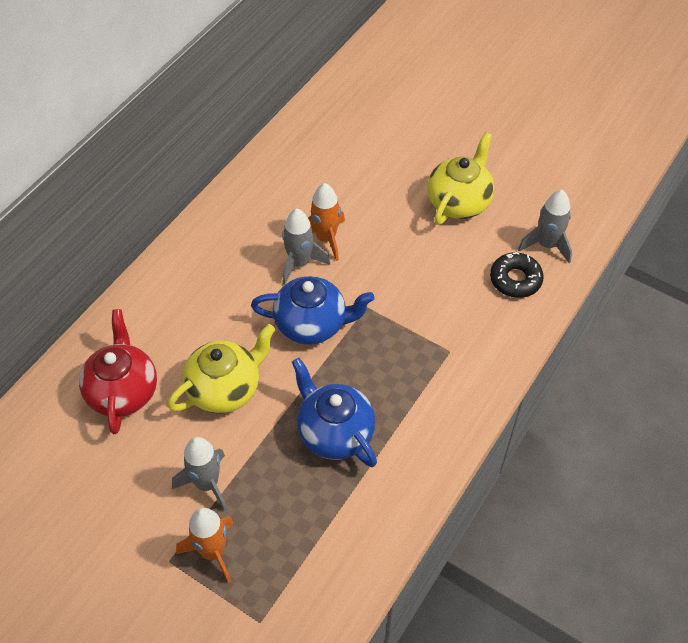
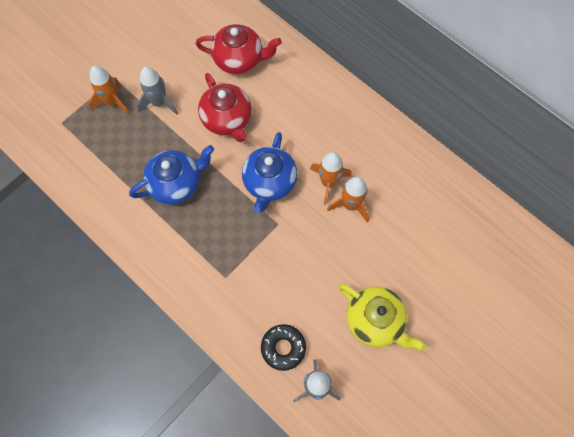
camera: 100 degrees right, 15 degrees up
yellow teapot [167,324,275,414] -> red teapot [198,73,252,142]
grey rocket [282,209,330,285] -> orange rocket [310,152,351,205]

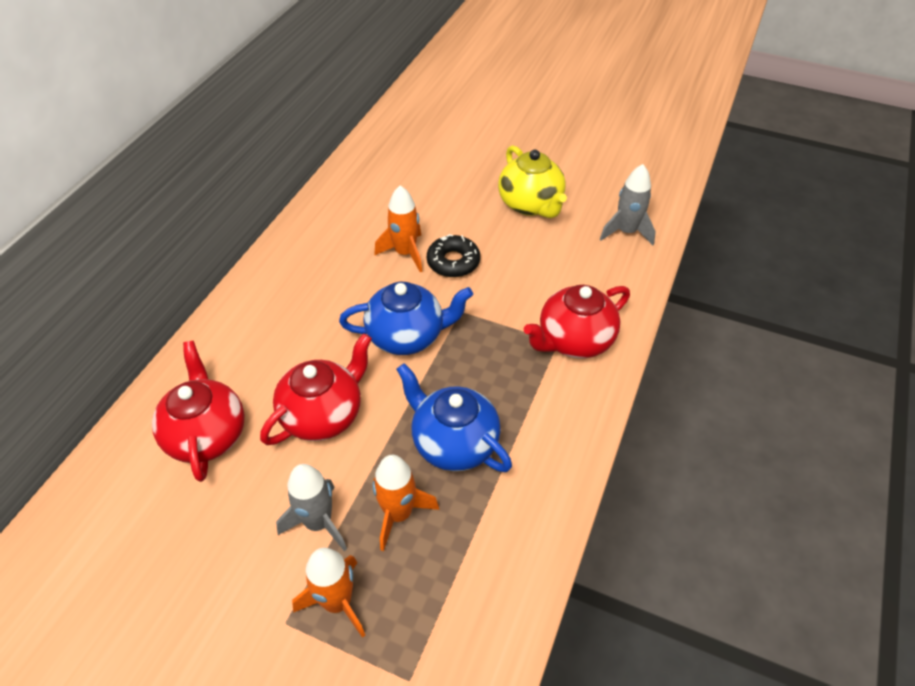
camera: 110 degrees left, 20 degrees down
black donut [261,324,306,371] -> black donut moved to [427,234,480,277]
orange rocket [310,152,351,205] -> orange rocket moved to [373,455,439,551]
yellow teapot [339,284,426,351] -> yellow teapot turned 135 degrees clockwise [498,145,567,218]
none -> red teapot [524,285,630,358]

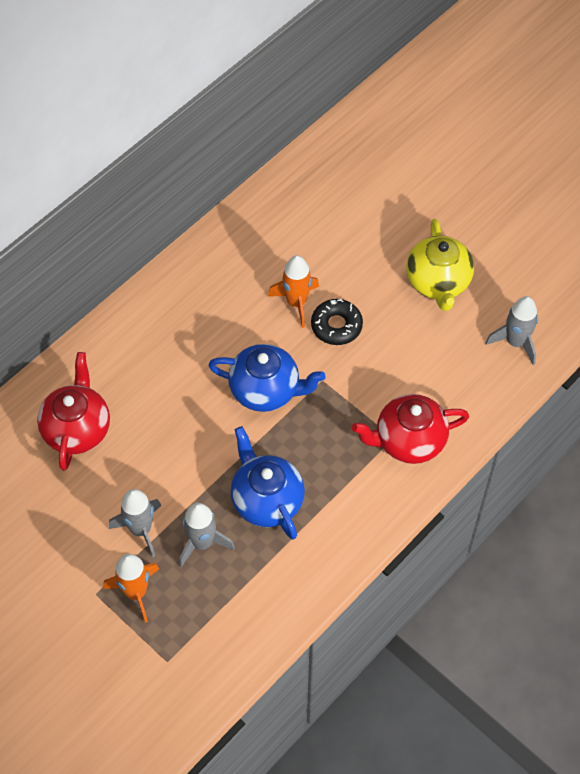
camera: 20 degrees right, 10 degrees up
red teapot [260,333,372,445] -> none
orange rocket [373,455,439,551] -> grey rocket [179,503,235,567]

